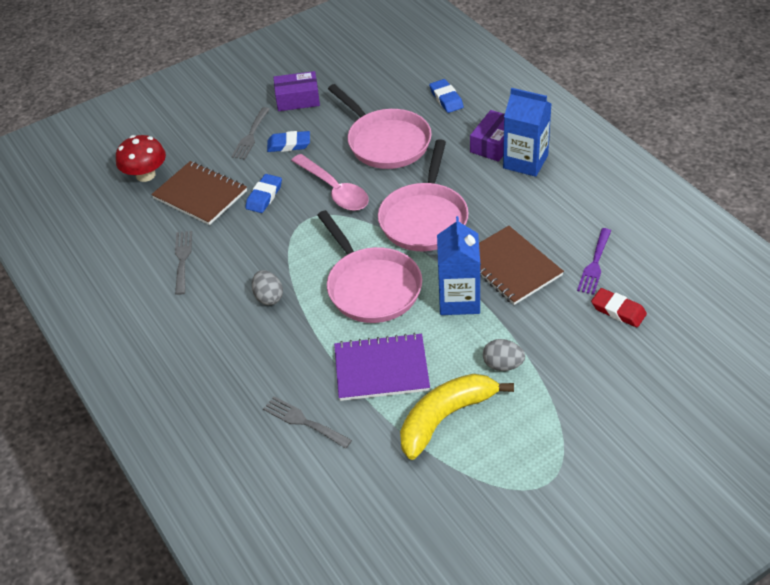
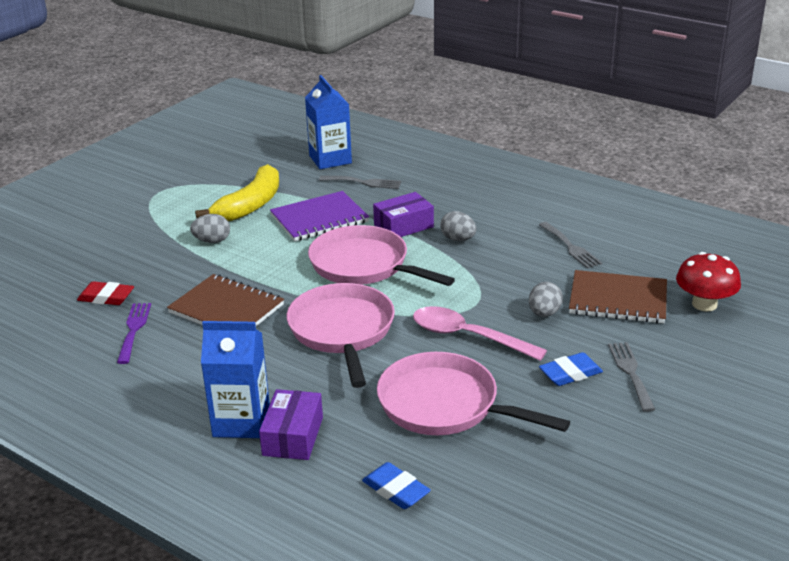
camera: 155 degrees right, 15 degrees down
blue eraser [245,174,282,213] -> grey egg [529,282,563,317]
purple box [274,71,320,111] -> purple box moved to [373,192,434,237]
blue carton [437,216,480,315] -> blue carton moved to [305,75,352,169]

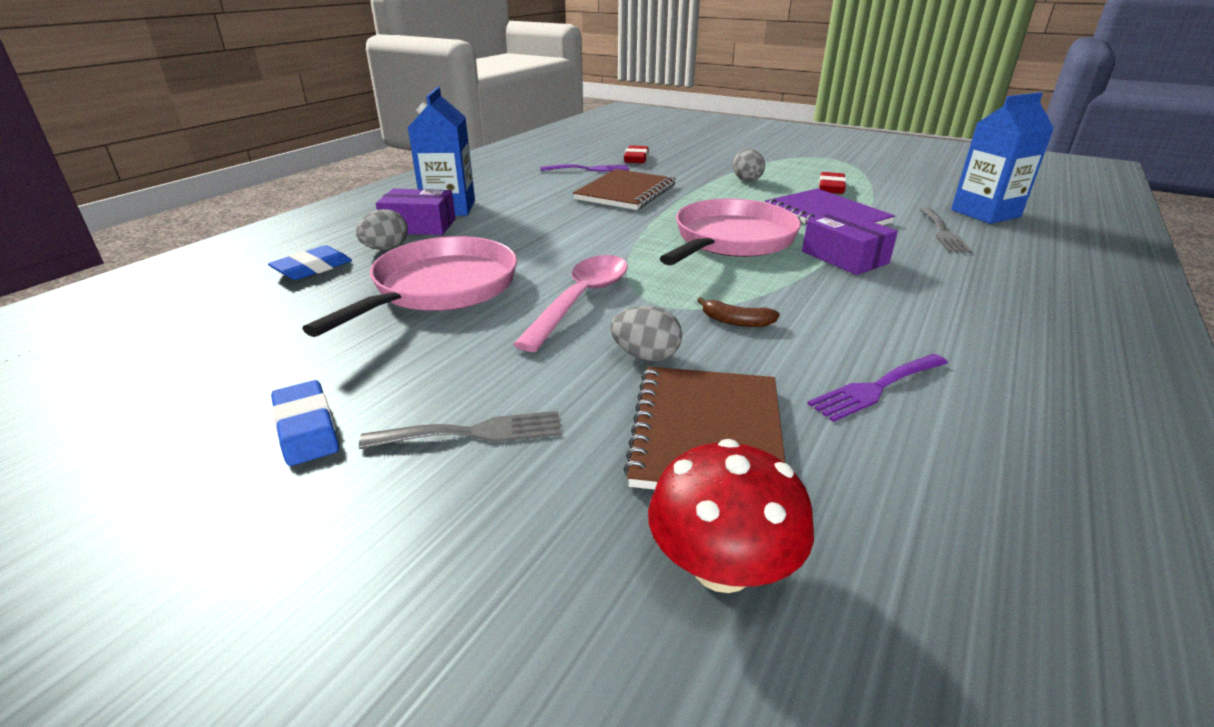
camera: 85 degrees right, 0 degrees up
yellow banana [195,164,279,221] -> red eraser [819,172,846,194]
pink pan [287,283,395,388] -> none
grey egg [440,211,476,241] -> grey egg moved to [356,209,408,250]
grey fork [539,222,602,269] -> purple fork [807,354,948,422]
blue eraser [539,352,603,386] -> blue eraser moved to [271,380,339,466]
none -> brown banana [697,297,780,327]

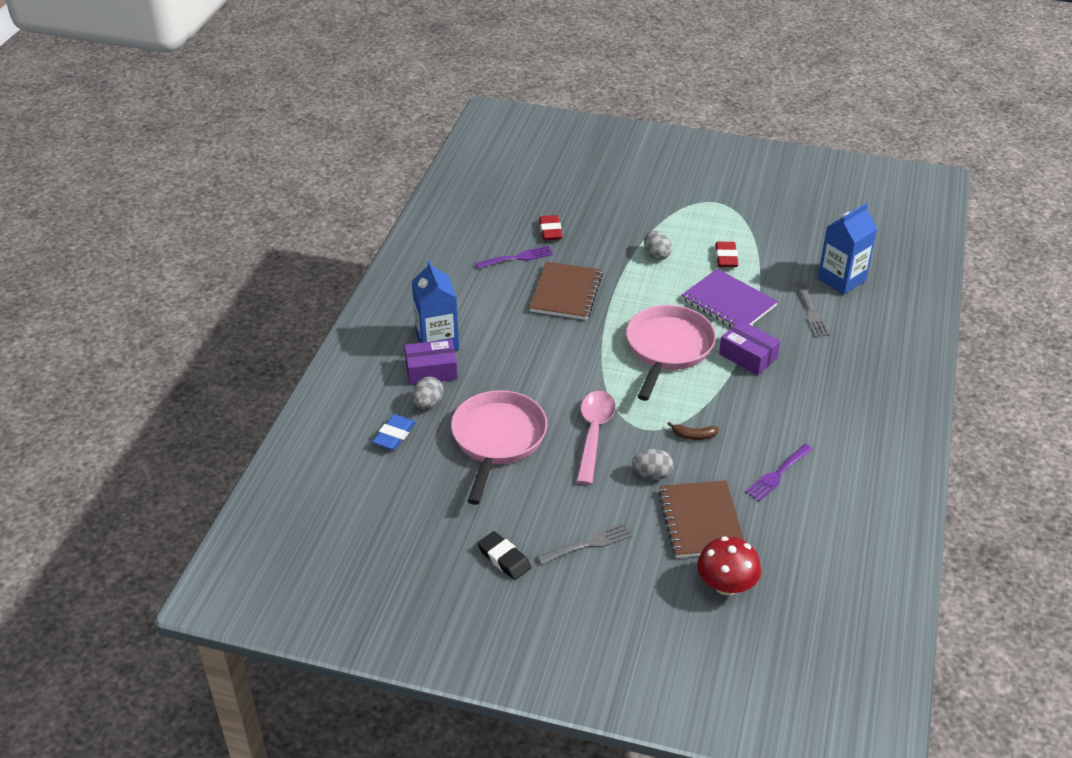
camera: 15 degrees left, 10 degrees up
blue eraser [271,380,339,466] -> black eraser [477,531,531,580]

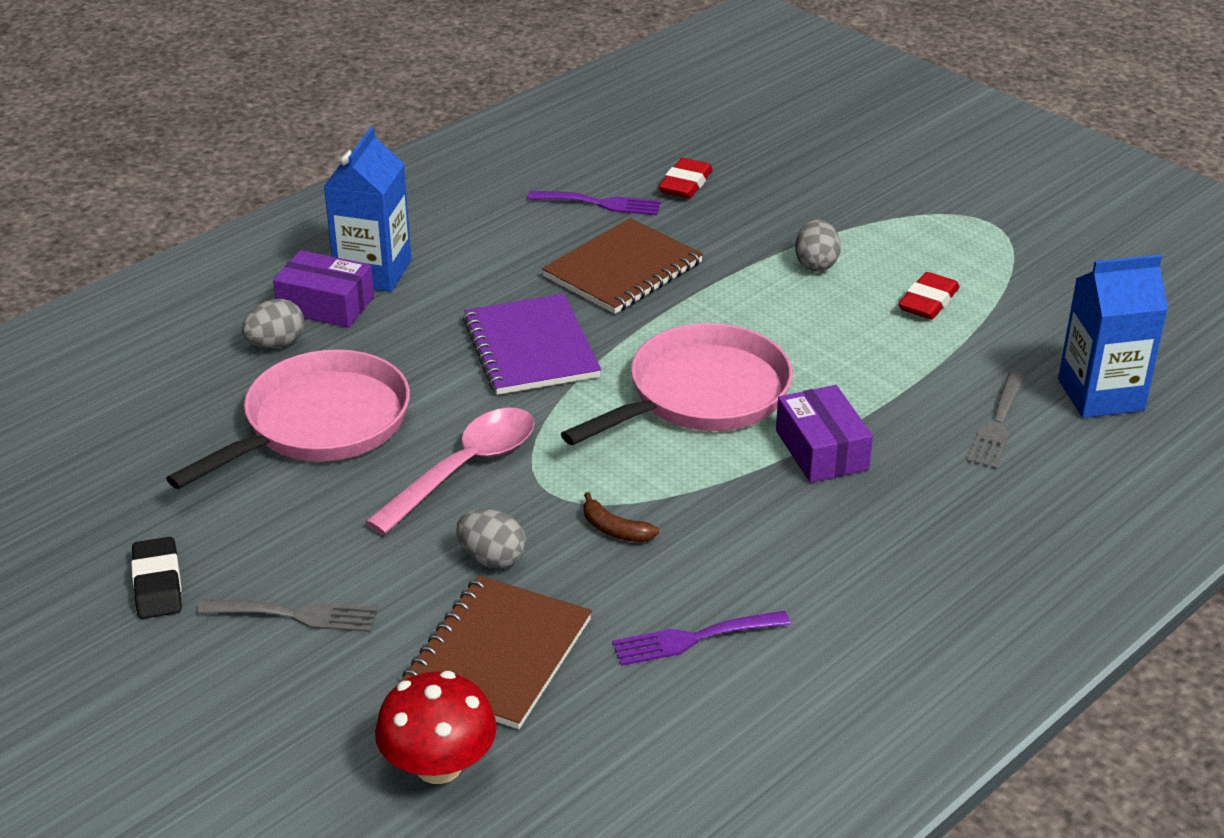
camera: 30 degrees right, 5 degrees down
blue eraser [372,414,416,450] -> none
purple notebook [681,269,778,327] -> purple notebook moved to [463,294,601,395]

